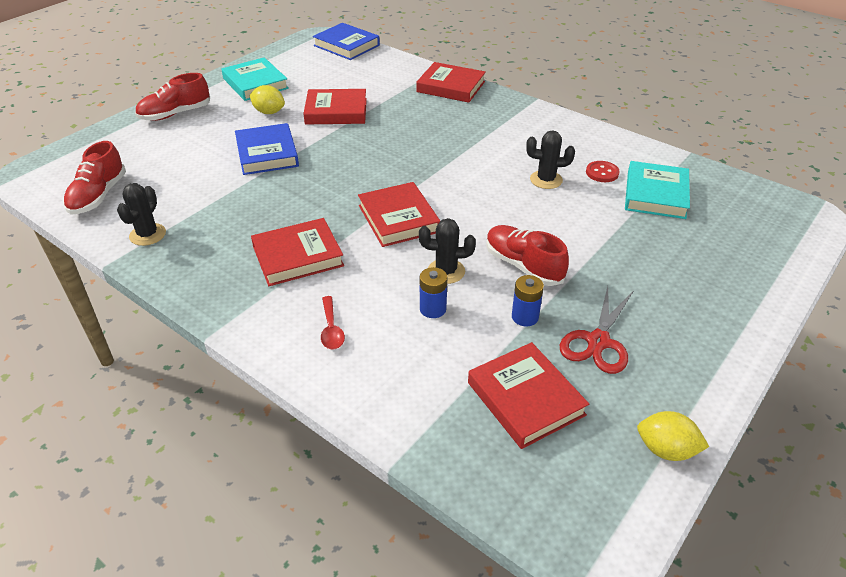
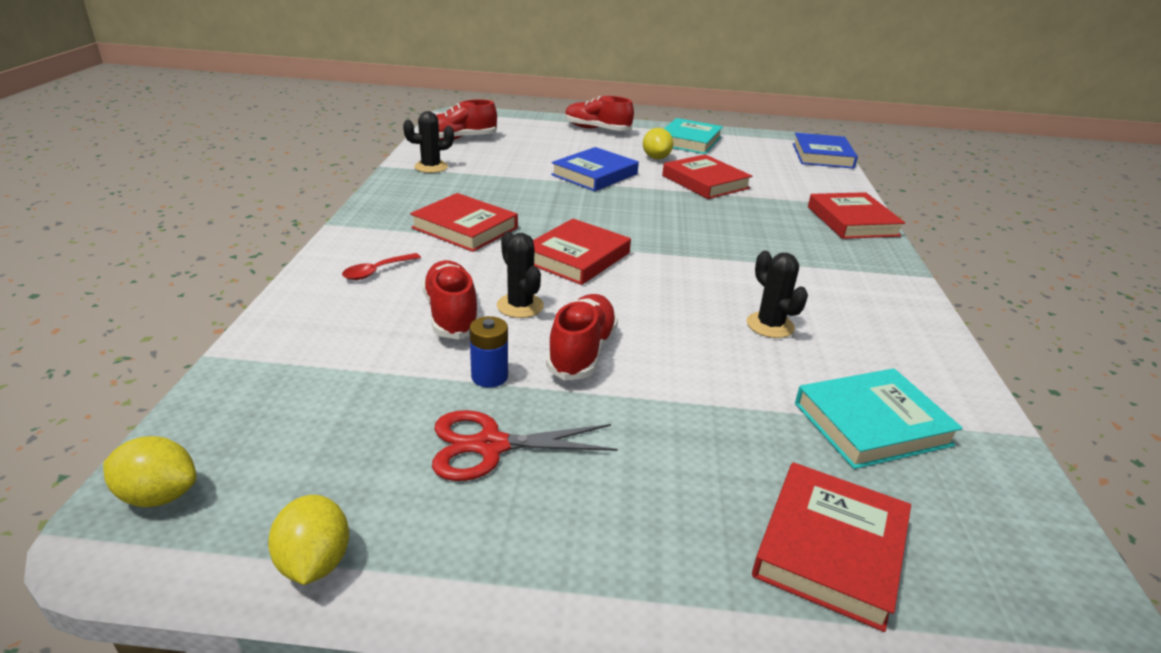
camera: 55 degrees right, 10 degrees down
blue battery [420,267,447,318] -> red shoe [422,260,479,339]
red book [468,342,589,449] -> red book moved to [752,462,911,632]
red button [586,161,620,182] -> none
none -> yellow lemon [103,436,197,507]

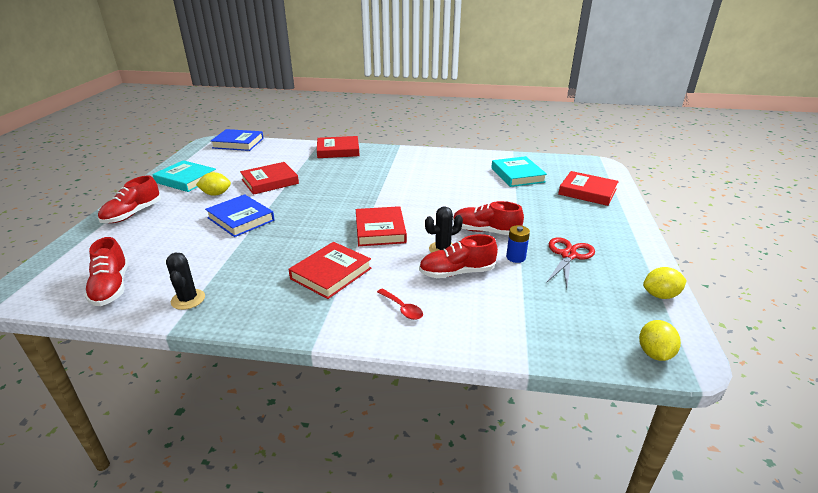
camera: 85 degrees left, 0 degrees up
red scissors [432,410,618,481] -> red scissors turned 150 degrees counterclockwise [546,237,595,288]
red book [533,219,631,285] -> red book turned 45 degrees clockwise [356,206,407,246]
black cactus [747,251,808,338] -> none

